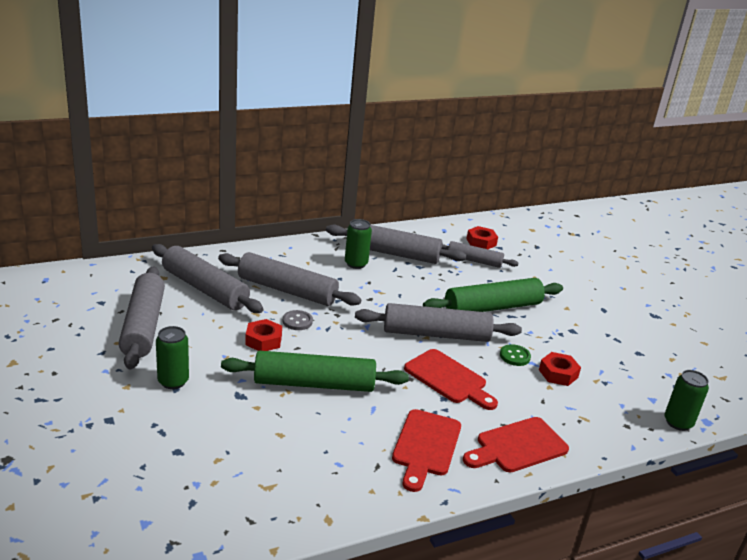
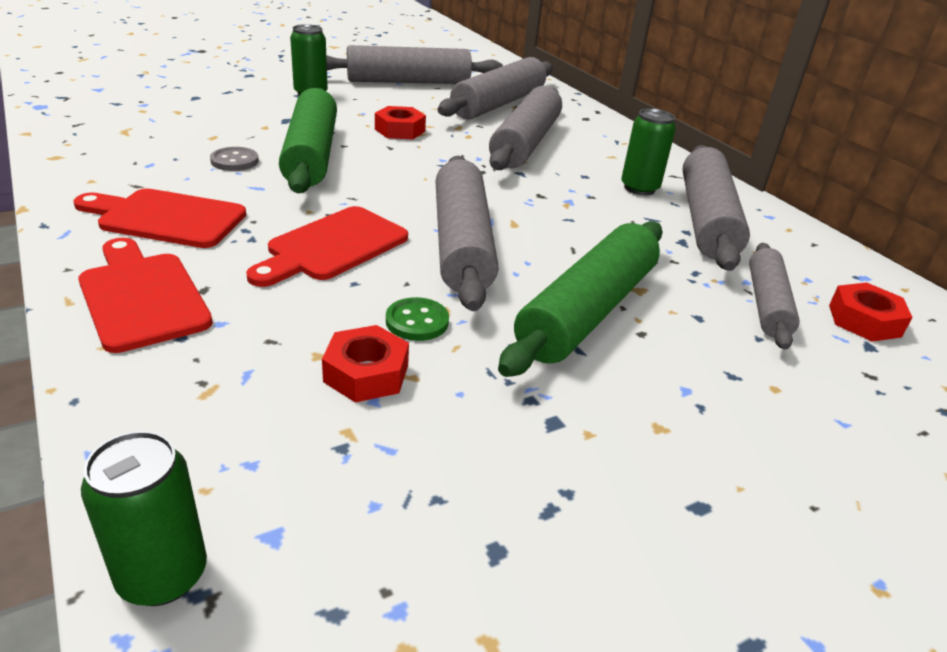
camera: 85 degrees right, 5 degrees up
grey button [283,310,313,330] -> grey button moved to [210,147,259,171]
green rolling pin [423,278,563,312] -> green rolling pin turned 60 degrees clockwise [498,221,663,377]

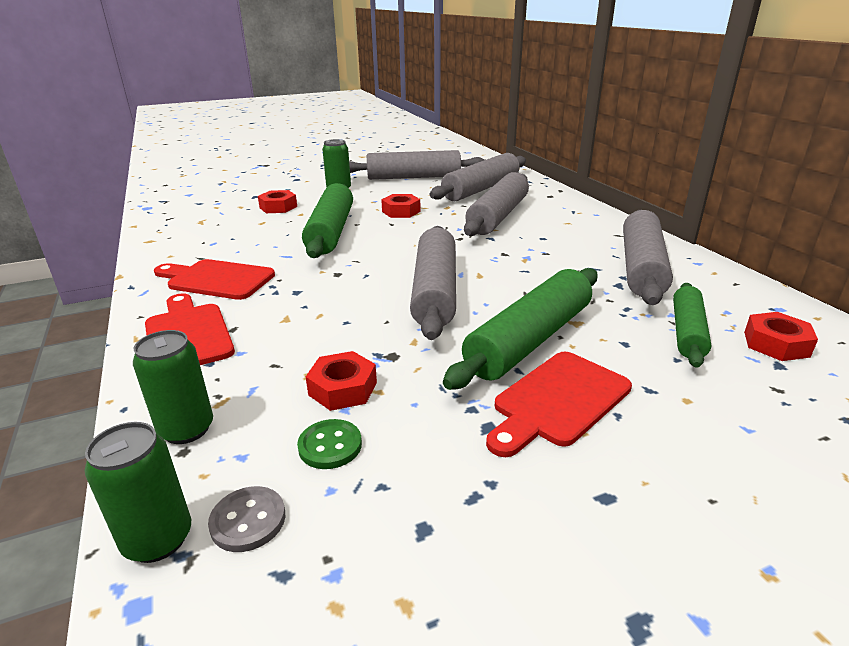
camera: 10 degrees right, 5 degrees down
grey button [210,147,259,171] -> grey button moved to [208,486,285,552]
red cutting board [246,206,408,287] -> red cutting board moved to [486,352,632,457]
green button [386,297,449,341] -> green button moved to [297,419,362,469]
green can [621,108,676,195] -> green can moved to [133,330,213,444]
grey rolling pin [749,243,800,350] -> green rolling pin [673,283,712,368]
none -> red nut [258,190,297,213]

